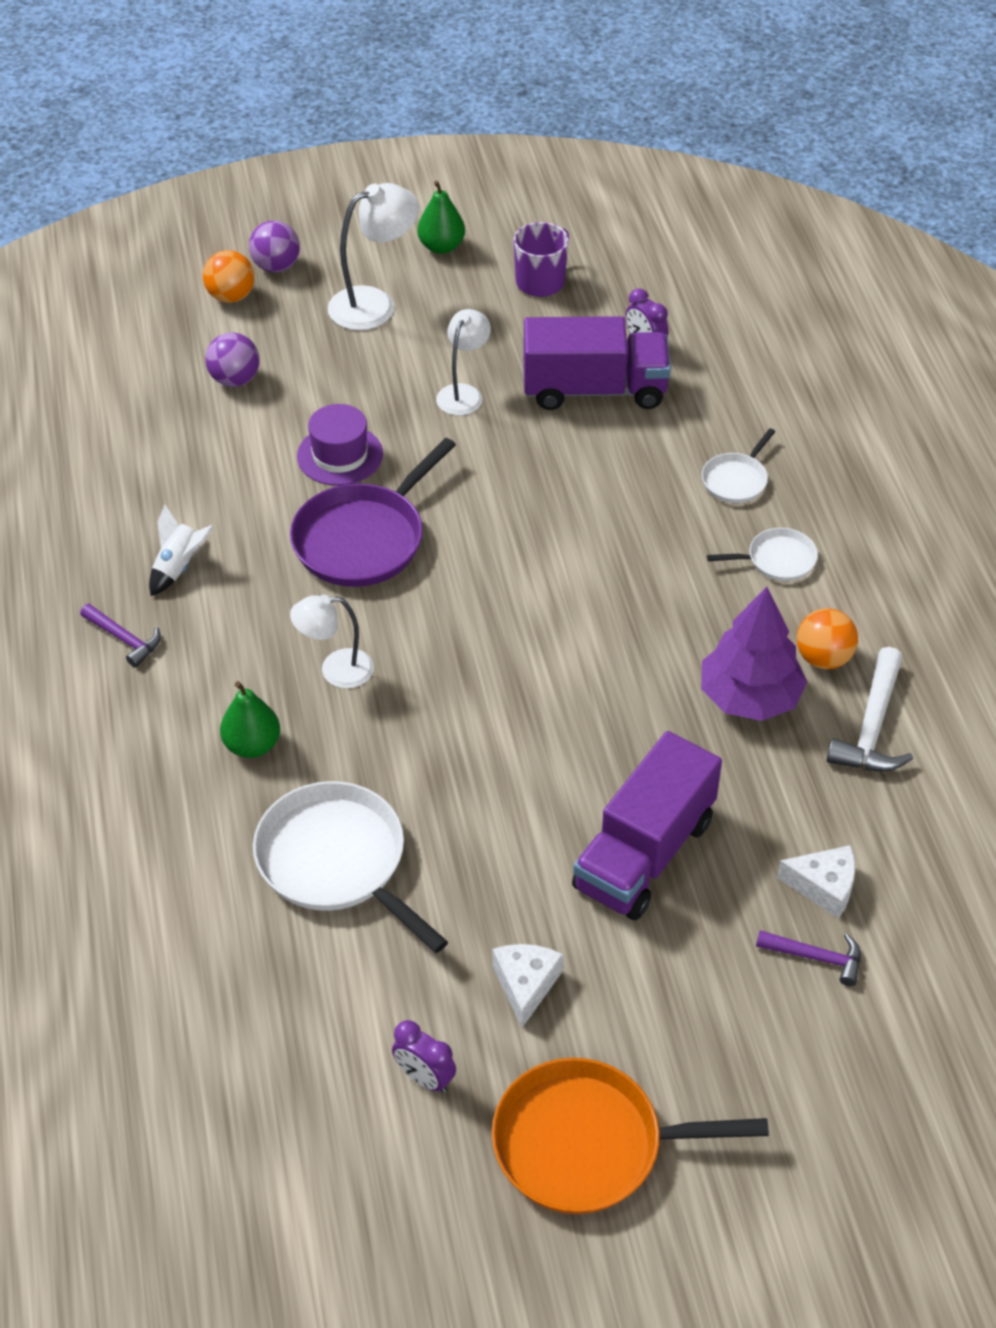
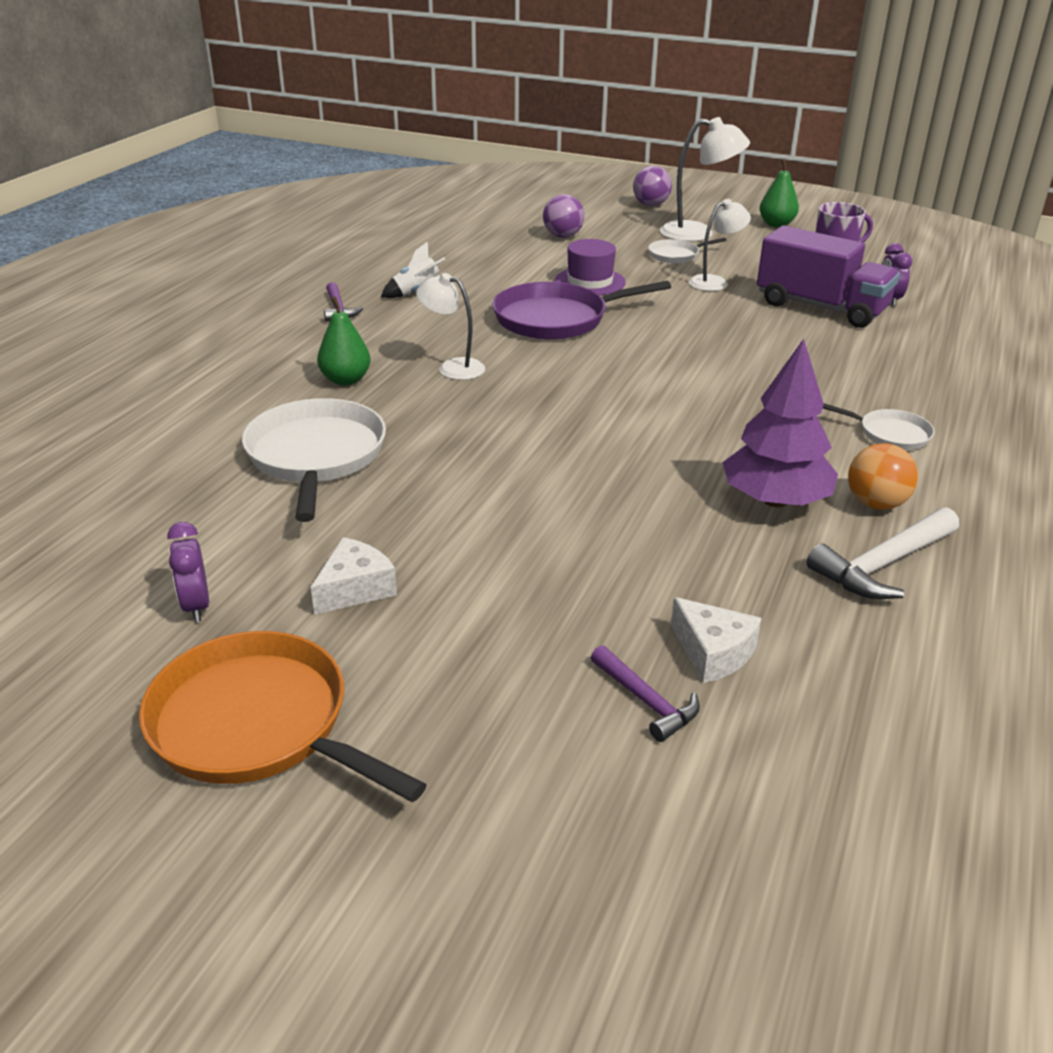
camera: 35 degrees right, 15 degrees down
orange ball [203,250,255,303] -> none
purple truck [572,731,722,920] -> none
white pan [702,428,775,503] -> white pan moved to [648,238,727,264]

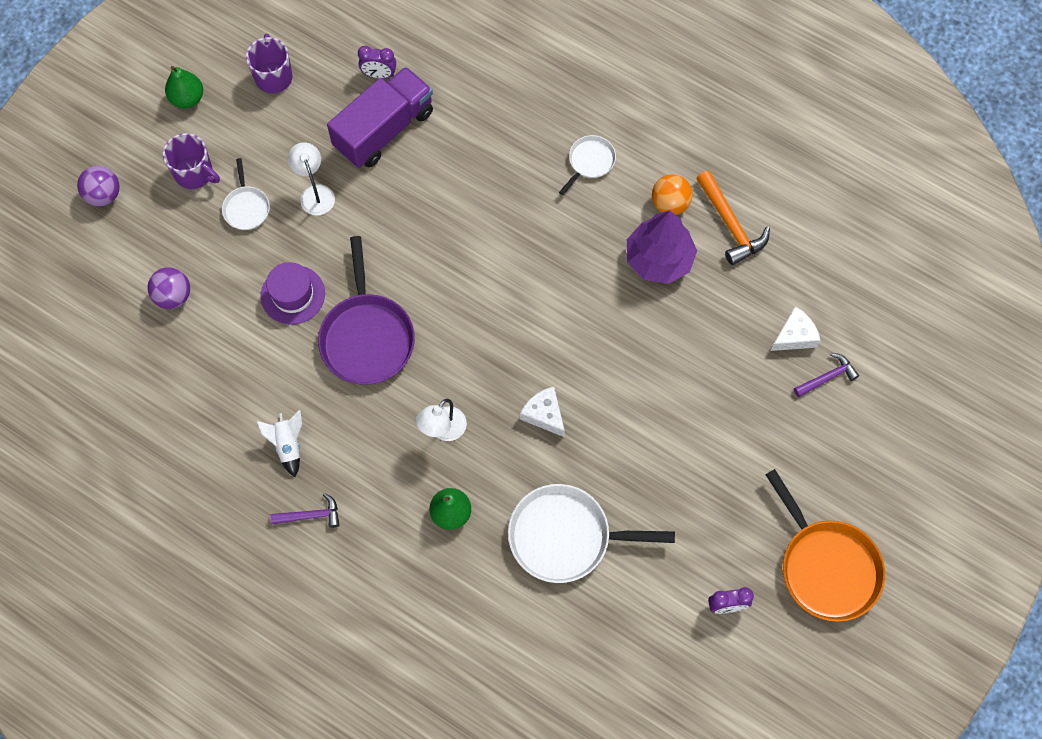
camera: 80 degrees left, 35 degrees up
orange pan [139,631,427,802] -> orange pan turned 75 degrees counterclockwise [765,469,885,622]
white cheese [311,537,397,615] -> white cheese moved to [520,387,565,437]
white lamp [660,117,750,242] -> purple mug [163,133,220,189]
white hammer [807,507,959,599] -> orange hammer [696,171,770,265]

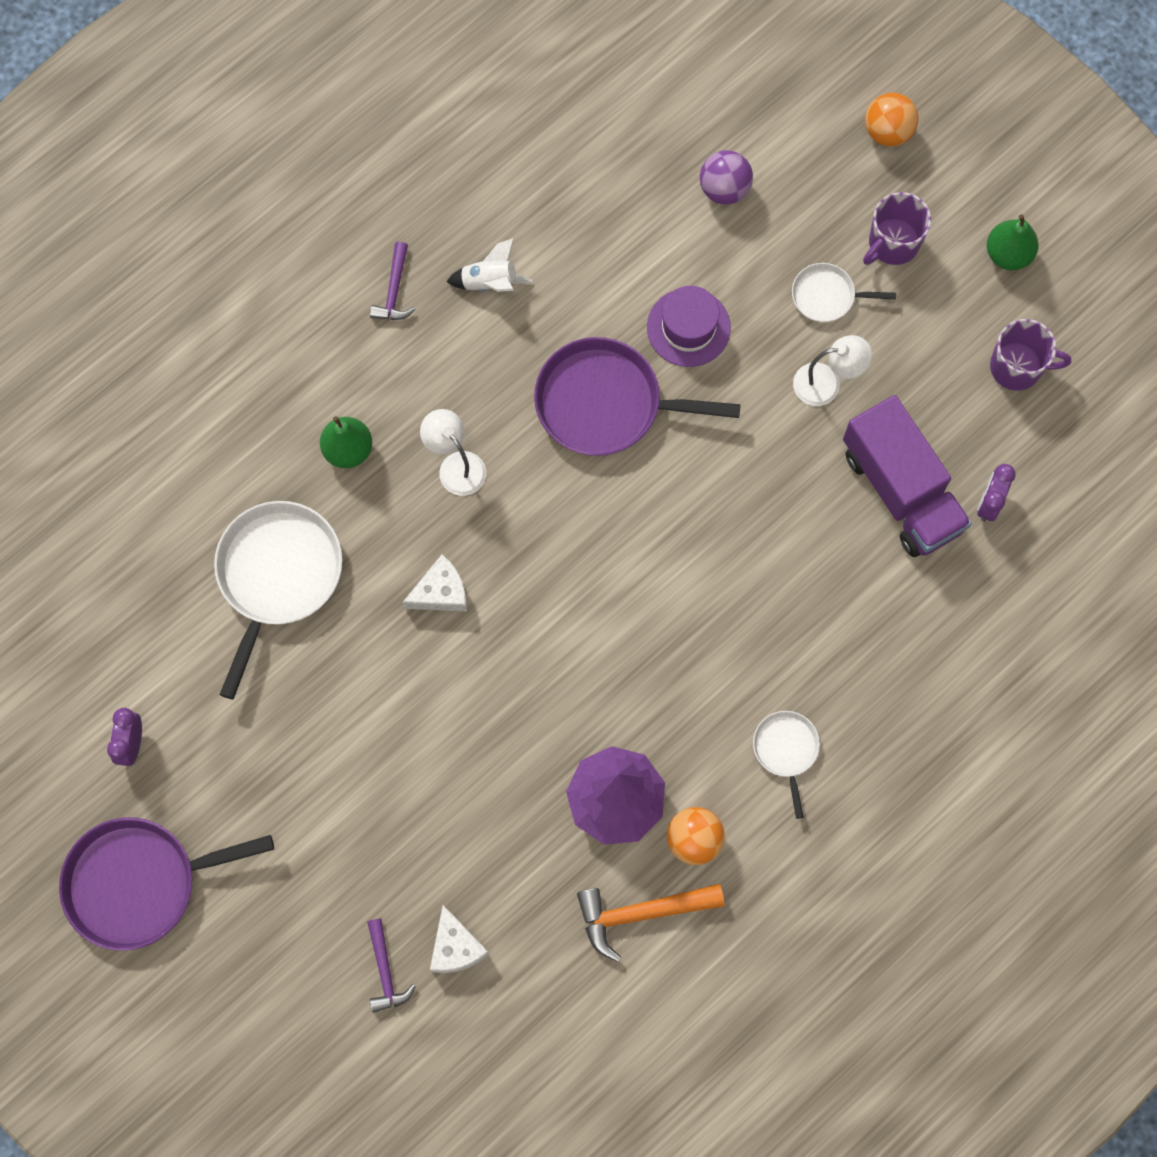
camera: 105 degrees right, 5 degrees up
purple ball [77,166,120,207] -> orange ball [865,93,918,147]
white pan [559,135,616,195] -> white pan turned 150 degrees counterclockwise [753,711,820,819]
orange pan [765,469,885,622] -> purple pan [59,817,274,951]

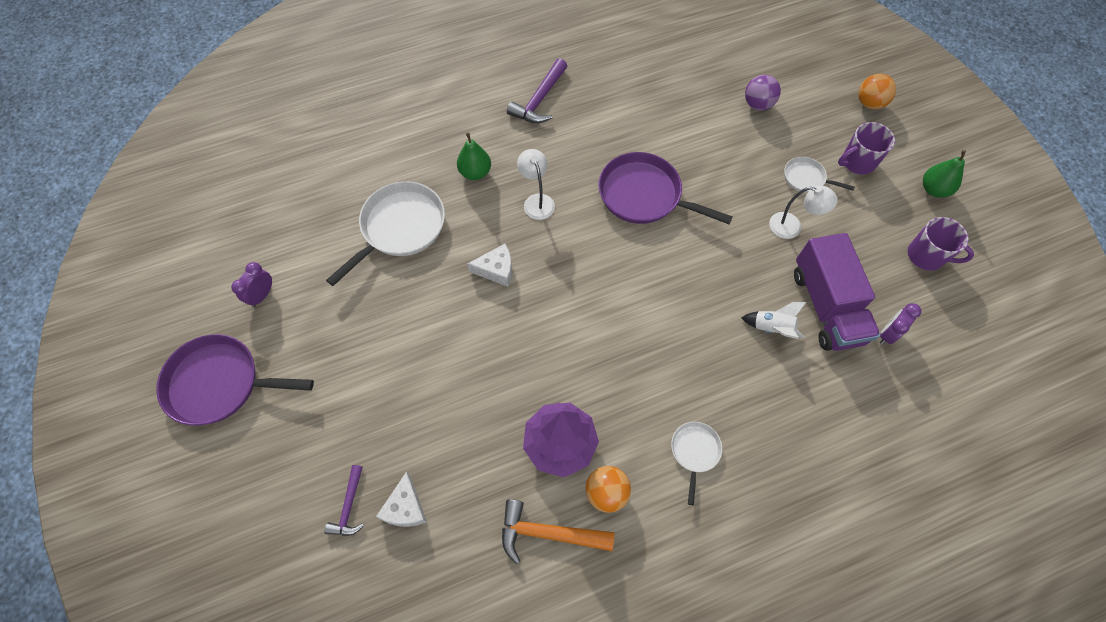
camera: 20 degrees right, 10 degrees down
purple hammer [370,242,415,320] -> purple hammer [507,58,567,123], size x1.60
white rocket [446,238,532,292] -> white rocket moved to [741,302,806,339]
purple hat [647,286,731,367] -> none

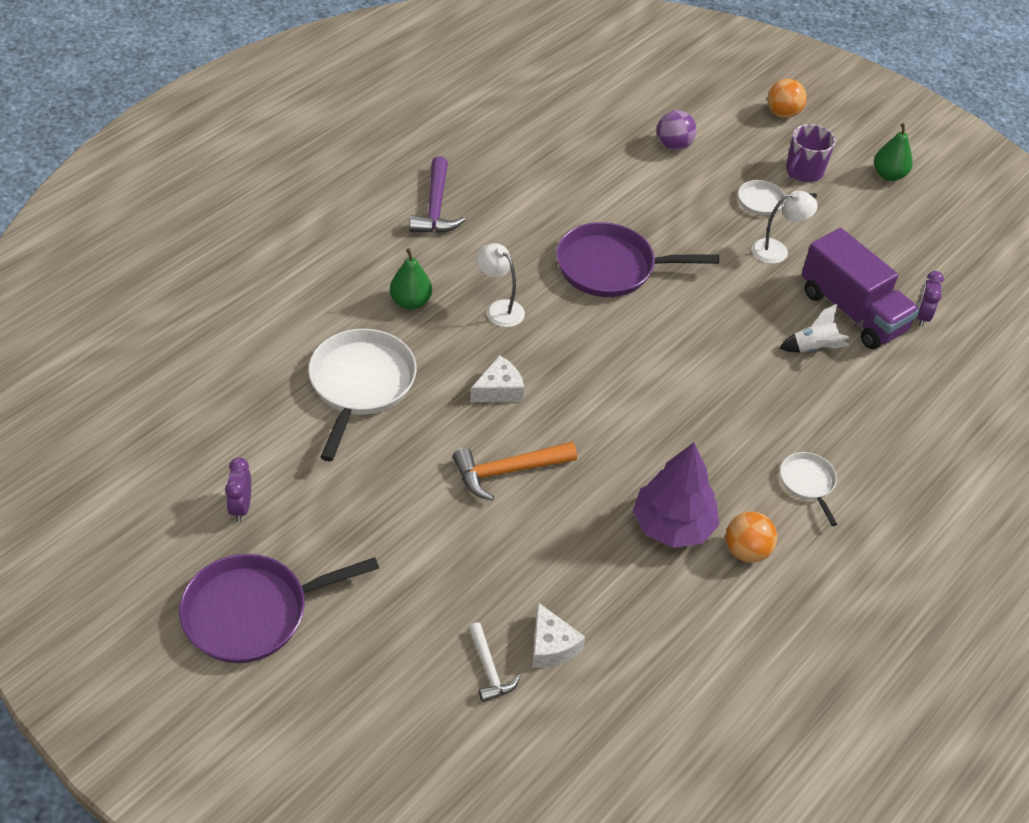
camera: 30 degrees left, 15 degrees down
purple hammer [324,465,364,536] -> white hammer [469,622,520,702]
orange hammer [502,499,614,564] -> orange hammer moved to [453,442,577,501]
purple mug [908,217,974,271] -> none

